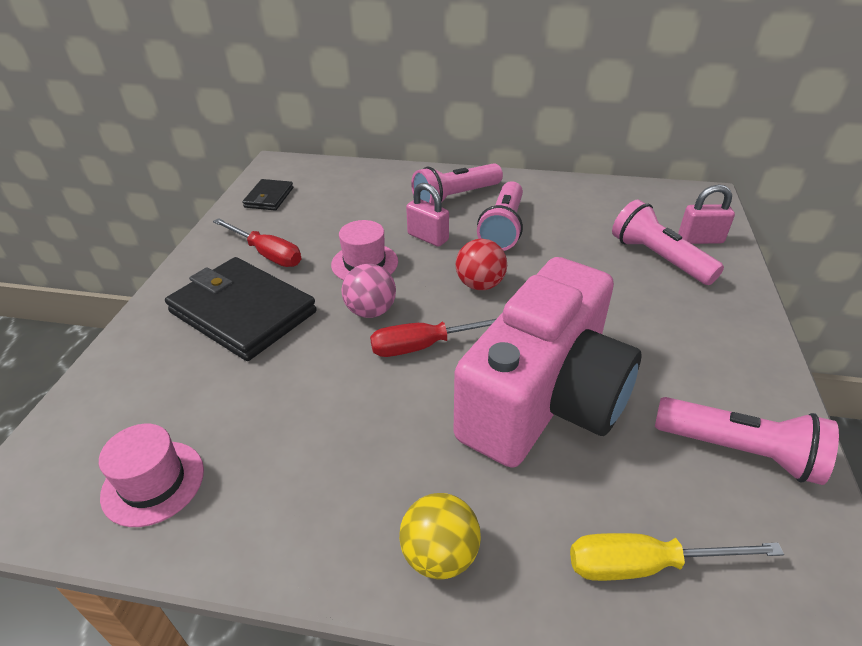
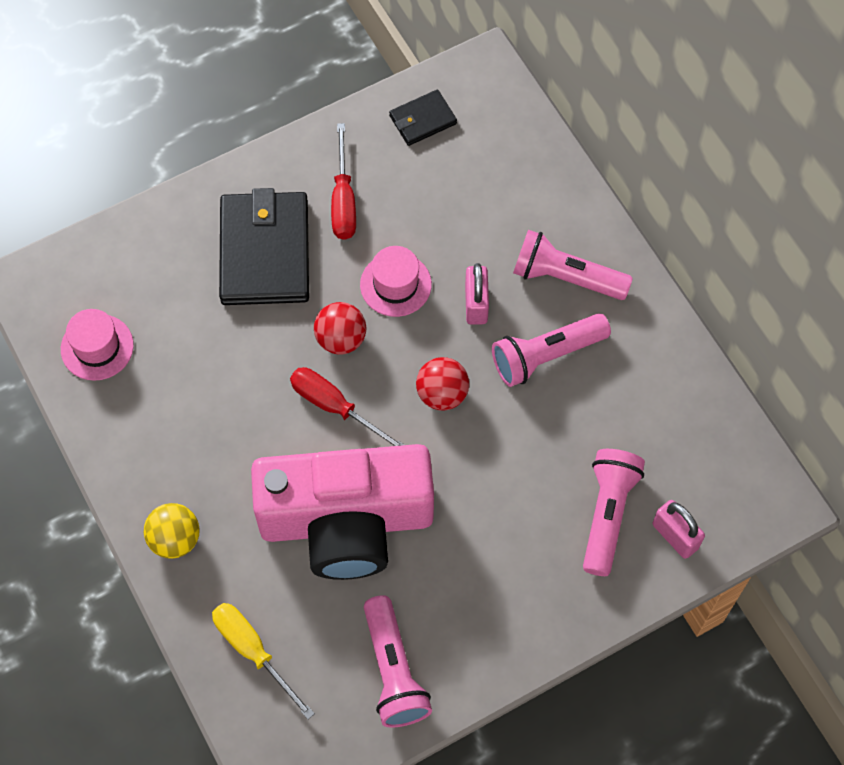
camera: 50 degrees right, 25 degrees up
pink ball [341,264,396,318] -> red ball [314,302,366,355]

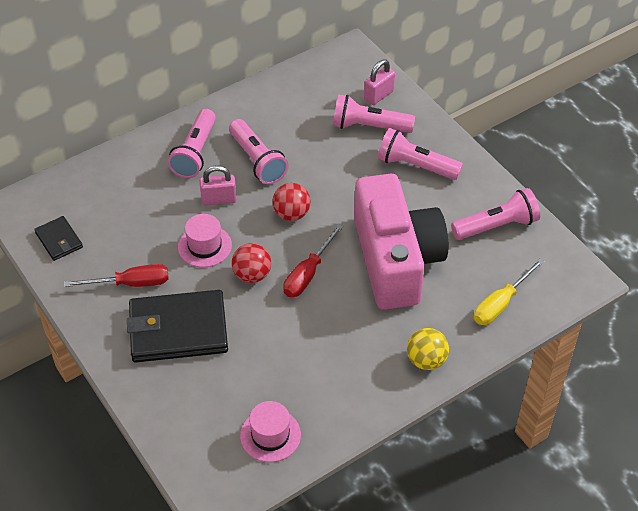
camera: 95 degrees left, 15 degrees down
none -> pink flashlight [378,128,463,180]

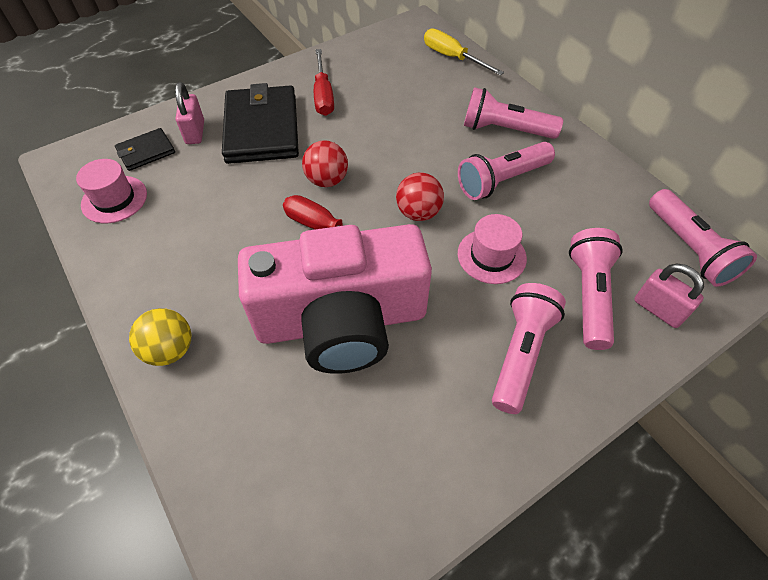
camera: 90 degrees right, 5 degrees up
black wallet [34,216,83,261] -> black wallet moved to [115,128,175,171]
pink hat [178,214,232,267] -> pink hat moved to [458,214,527,284]
pink padlock [200,165,237,206] -> pink padlock moved to [175,82,204,144]
pink flashlight [451,188,540,240] -> pink flashlight moved to [649,189,757,287]
yellow screwdriver [474,258,545,325] -> yellow screwdriver moved to [424,28,504,76]

